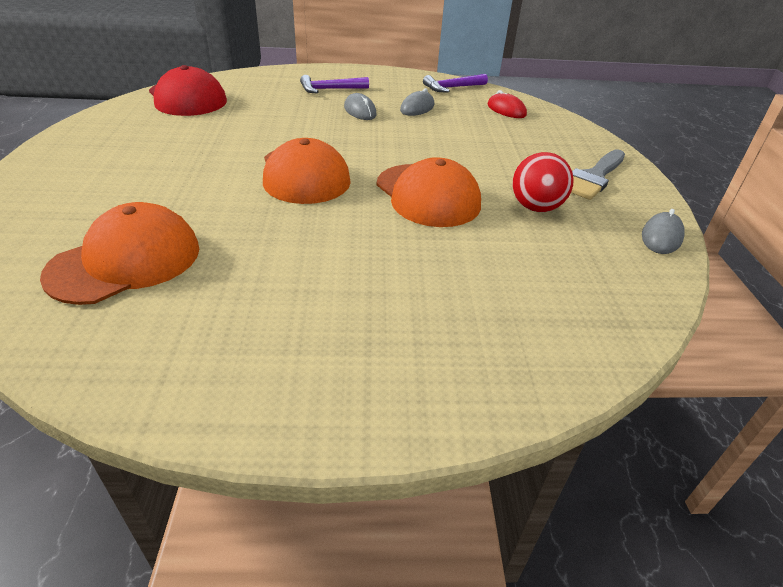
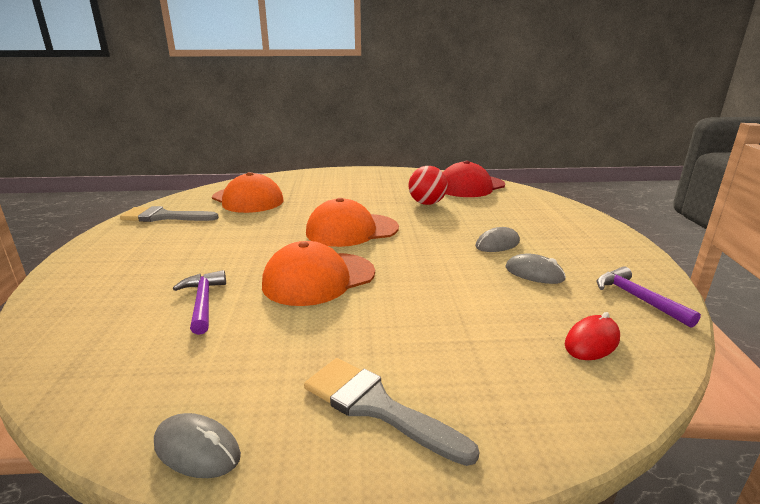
camera: 90 degrees right, 15 degrees down
purple hammer [300,75,369,93] -> purple hammer moved to [173,270,226,335]
red ball [512,152,574,212] -> red ball moved to [409,166,448,205]
none -> grey brush [120,206,219,222]

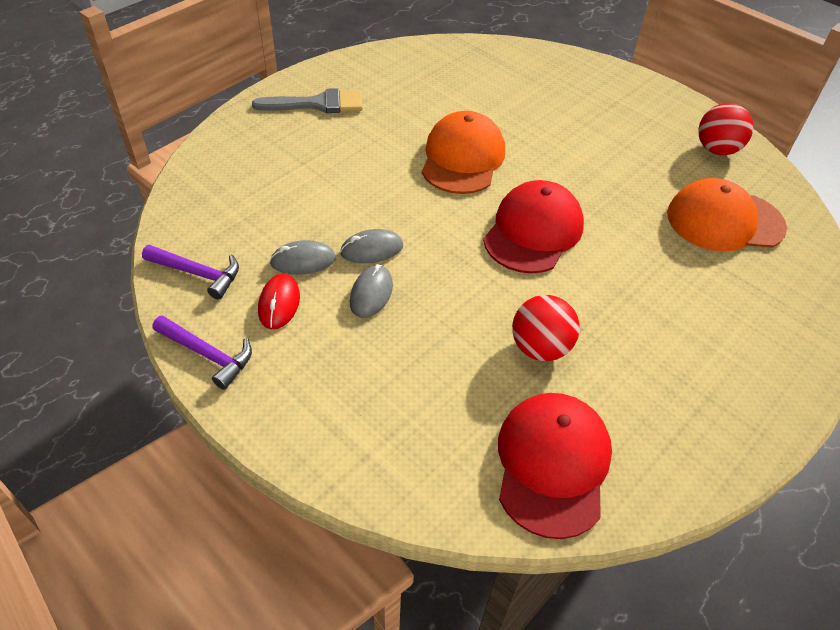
camera: 135 degrees right, 25 degrees up
grey brush [120,206,219,222] -> red ball [698,103,754,155]
grey mouse [154,413,241,478] -> grey mouse moved to [340,229,403,263]
purple hammer [173,270,226,335] -> purple hammer moved to [153,315,252,390]
orange cap [306,198,399,247] -> red cap [483,180,584,274]
red mouse [565,312,620,360] -> red mouse moved to [258,274,300,329]

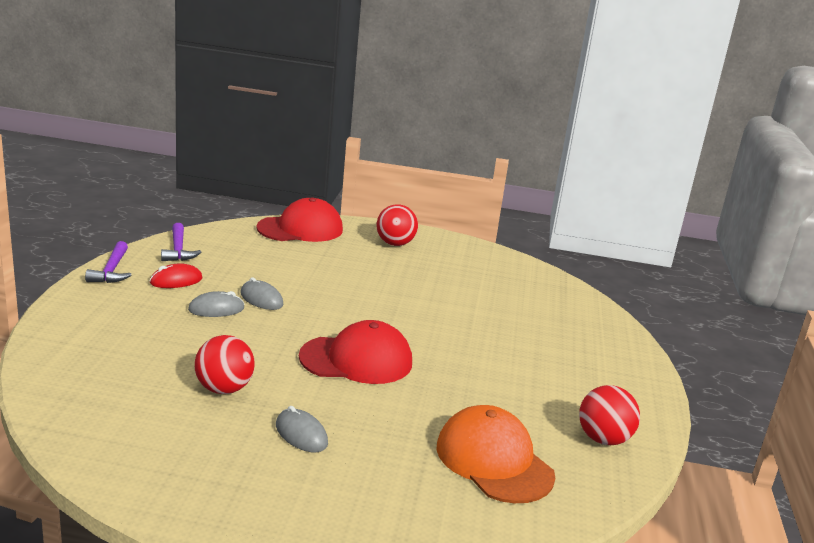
camera: 55 degrees right, 25 degrees down
grey brush [252,88,363,113] -> red ball [377,204,418,246]
grey mouse [270,240,336,275] -> grey mouse moved to [276,406,328,452]
orange cap [422,111,505,194] -> none
red cap [498,393,612,539] -> red cap moved to [256,197,343,242]

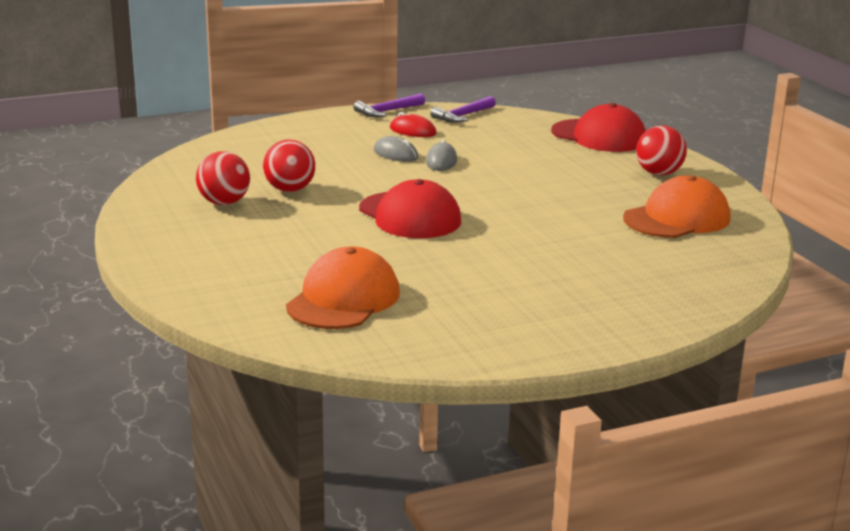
camera: 60 degrees right, 0 degrees up
grey mouse [276,406,328,452] -> none
red ball [579,385,640,445] -> red ball moved to [196,151,250,205]
none -> orange cap [623,175,730,238]

